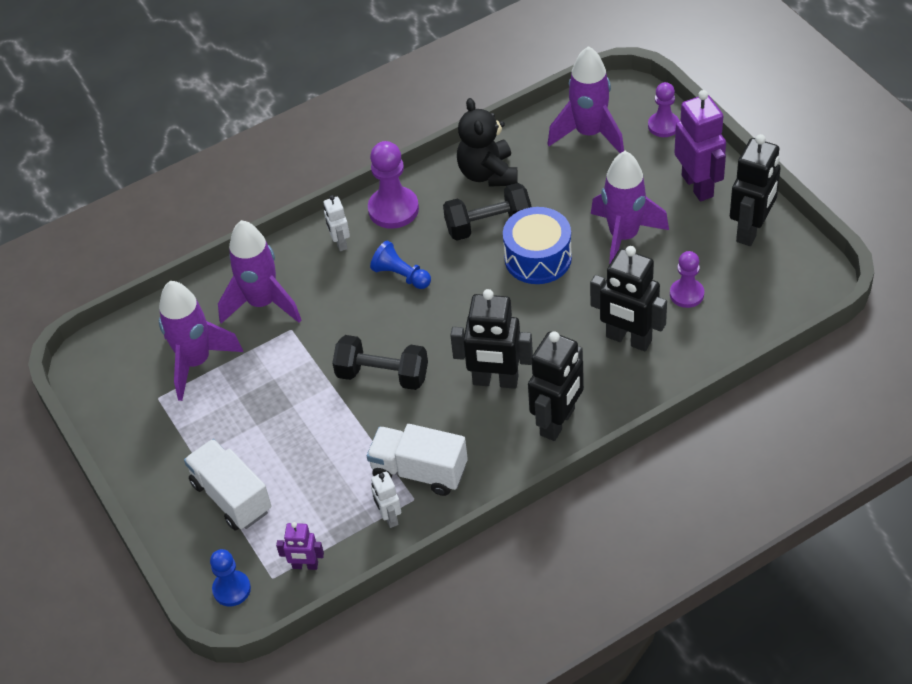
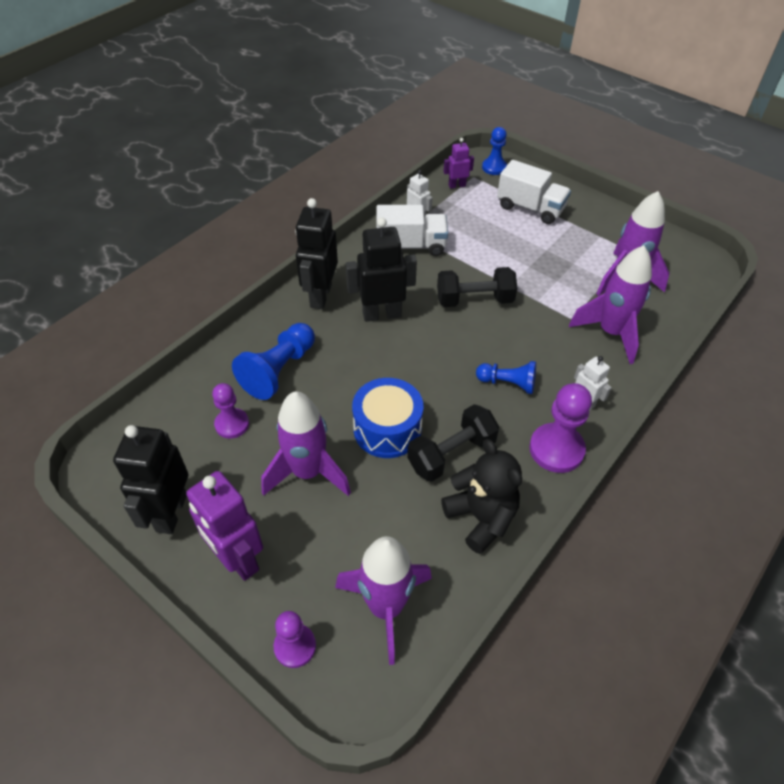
camera: 155 degrees right, 0 degrees up
black robot [590,246,667,351] -> blue pawn [232,323,315,400]

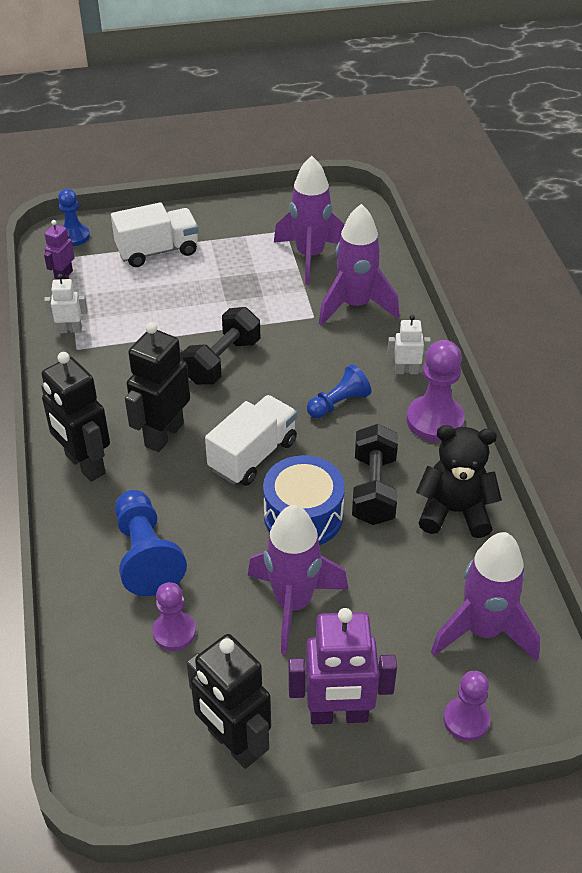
camera: 50 degrees left, 5 degrees down
white truck [376,205,448,256] -> white truck moved to [205,395,297,486]

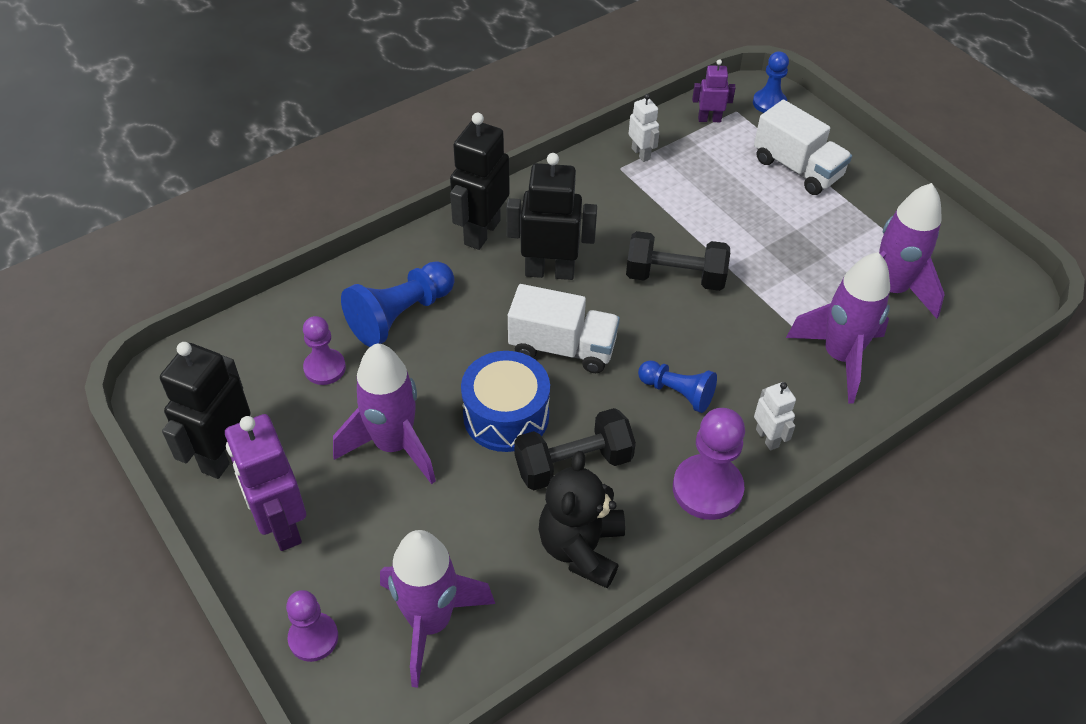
camera: 65 degrees right, 5 degrees up
black teddy bear [416,425,502,538] -> black teddy bear turned 150 degrees counterclockwise [539,451,625,588]

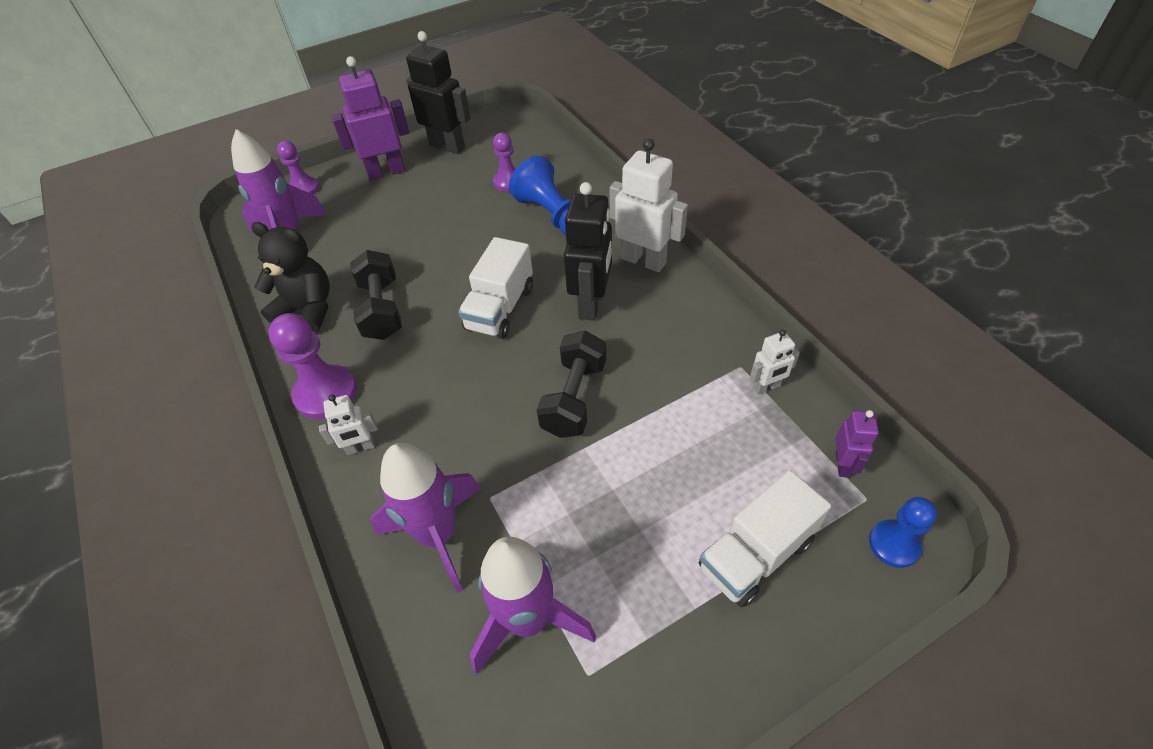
camera: 100 degrees right, 0 degrees up
purple rocket [333,344,436,484] -> none
black robot [450,113,510,250] -> white robot [609,139,688,272]
blue drum [461,351,550,452] -> none
blue pawn [638,361,717,413] -> none

